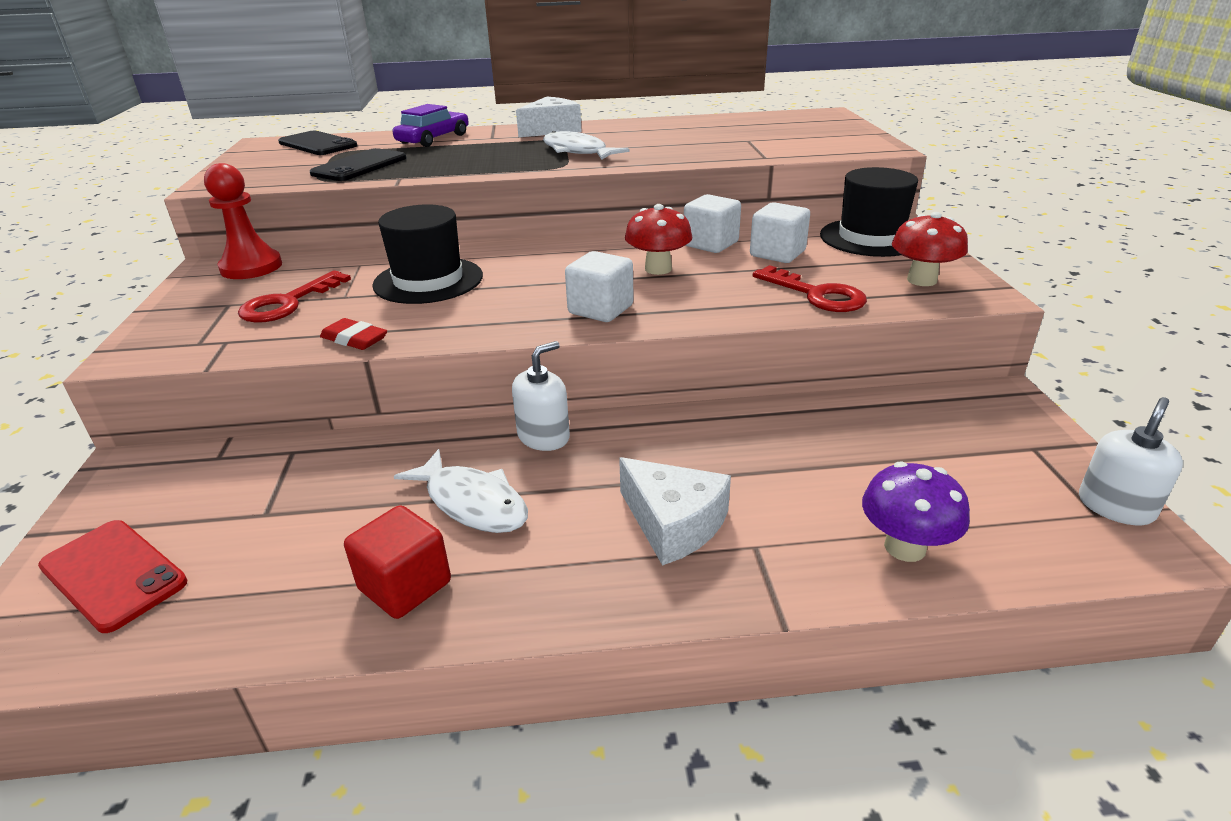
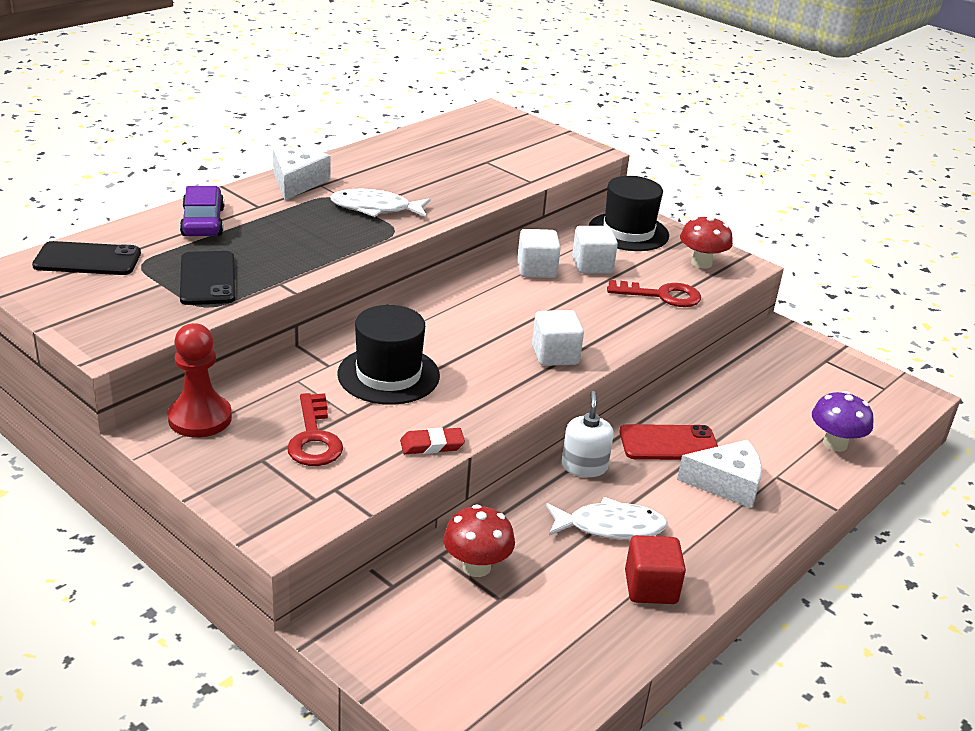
camera: 45 degrees left, 0 degrees up
red phone [38,520,187,633] -> red phone moved to [619,424,718,460]
red mushroom [625,204,693,275] -> red mushroom moved to [443,504,515,577]
white soap dispenser [1079,397,1183,525] -> none

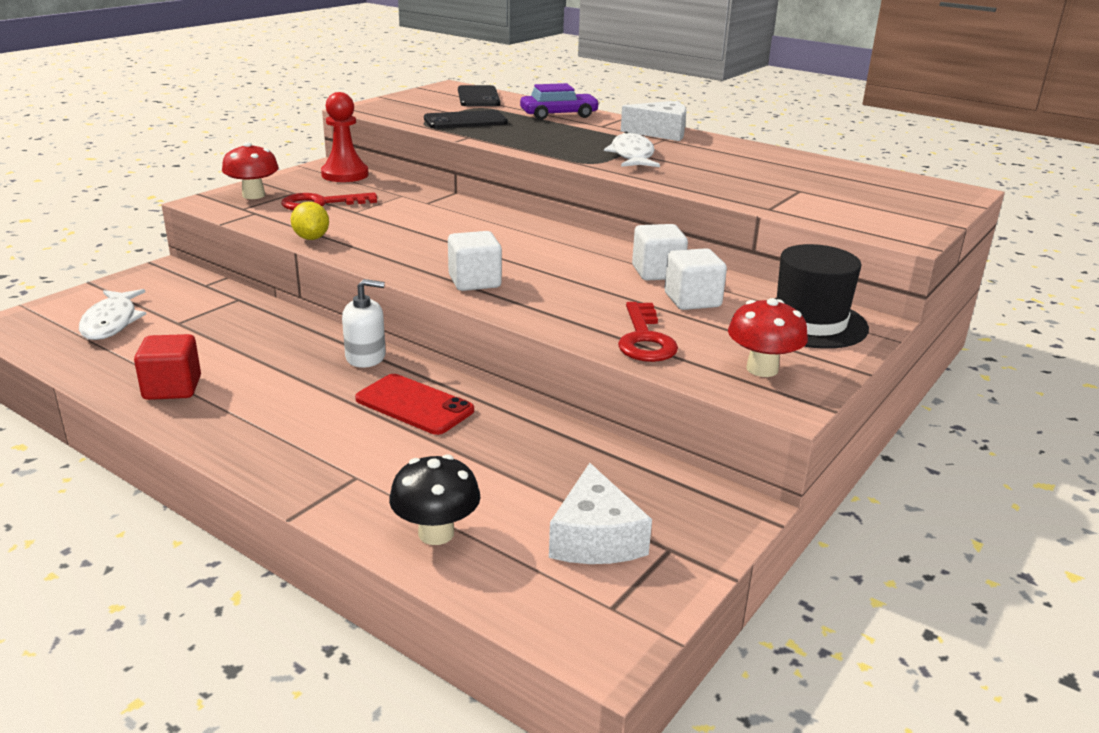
camera: 85 degrees right, 5 degrees down
black hat [337,305,440,405] -> none
red eraser [400,427,465,454] -> yellow lemon [291,202,329,240]
red mushroom [443,504,515,577] -> red mushroom moved to [222,142,279,199]
white fish [546,497,668,539] -> white fish moved to [79,289,146,340]
red phone [619,424,718,460] -> red phone turned 45 degrees counterclockwise [355,374,474,435]
white cheese [677,440,762,509] -> white cheese moved to [549,463,652,564]
purple mushroom [812,391,874,452] -> black mushroom [389,454,480,545]

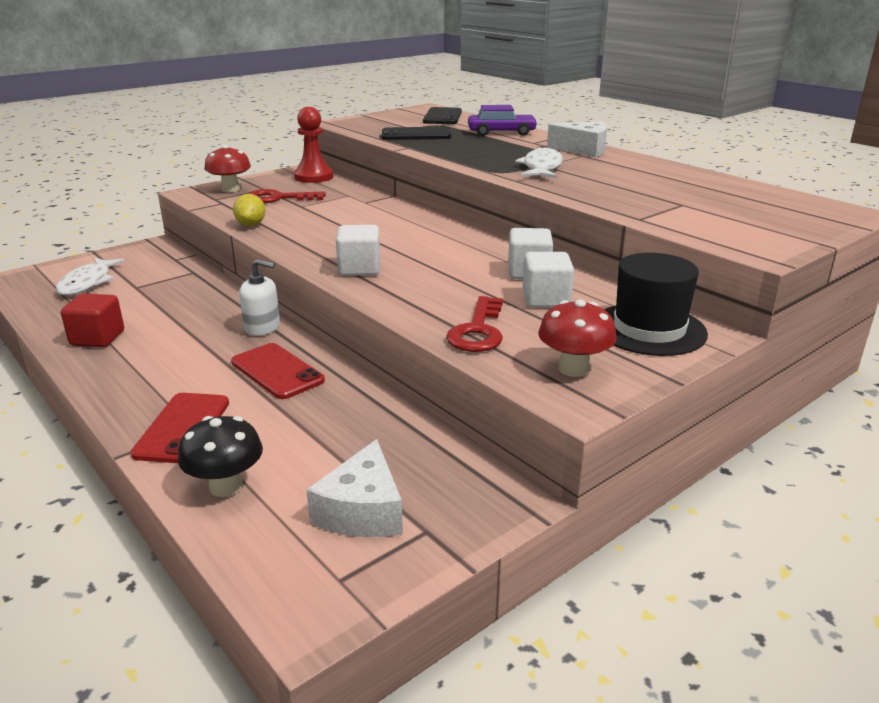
camera: 15 degrees right, 0 degrees up
none -> red phone [131,393,229,463]

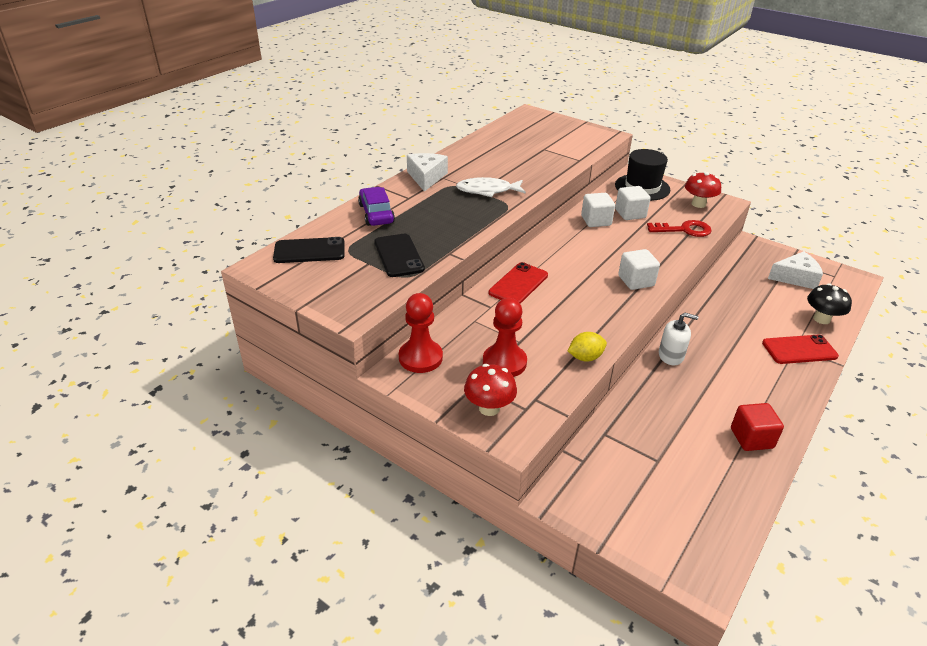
camera: 105 degrees left, 10 degrees up
white fish [56,257,125,295] -> none
red phone [231,343,325,399] -> red phone moved to [489,262,548,304]
white soap dispenser [239,259,280,336] -> white soap dispenser turned 105 degrees clockwise [659,313,699,365]
red key [248,189,326,203] -> red pawn [483,298,527,377]

